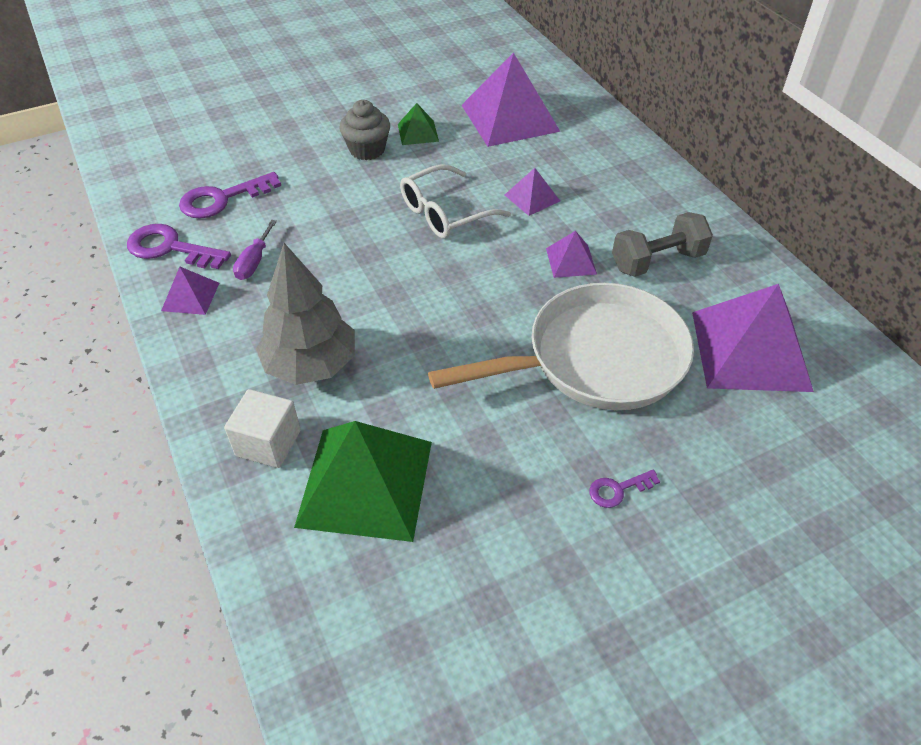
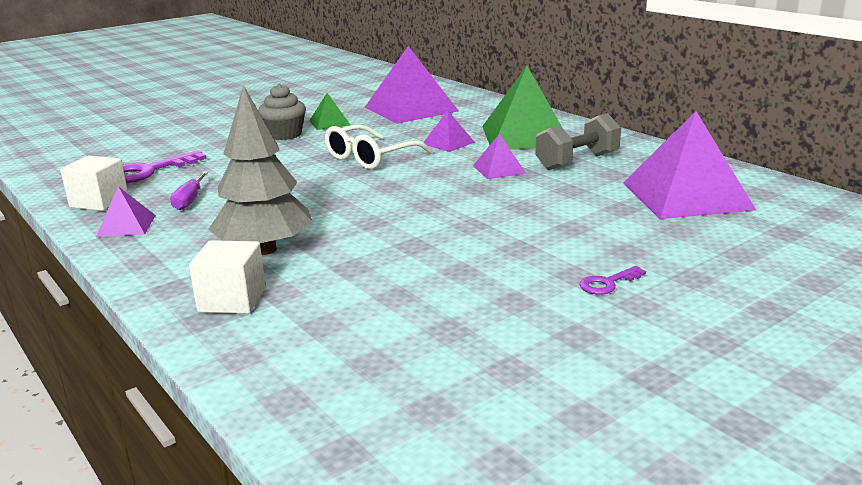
camera: 10 degrees left, 25 degrees down
purple key [127,224,231,269] -> white cube [60,156,128,211]
green pyramid [294,421,432,542] -> green pyramid moved to [482,66,562,150]
white pan [428,283,694,410] -> none

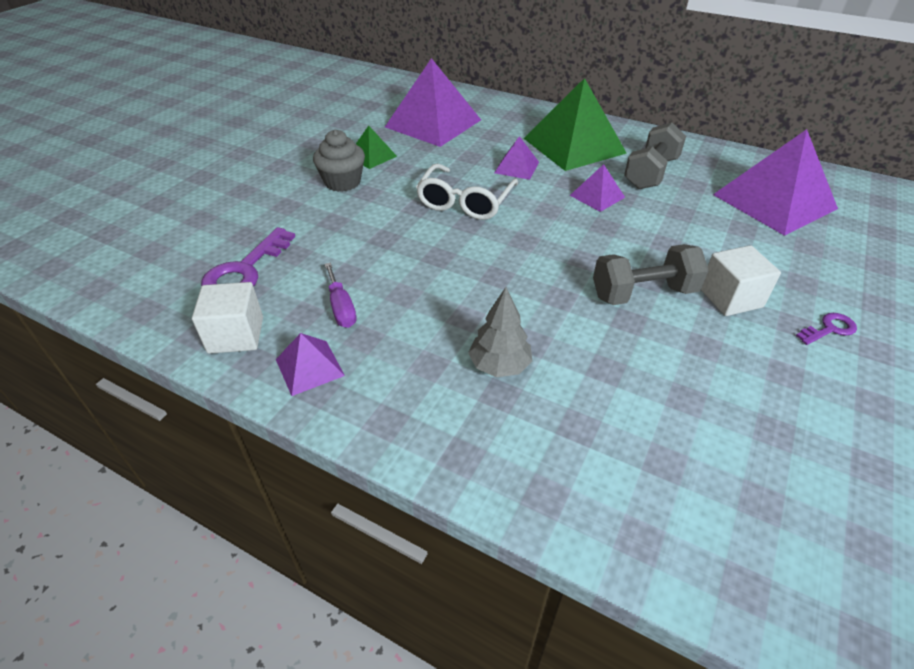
camera: 25 degrees left, 20 degrees up
white cube [189,240,266,314] -> white cube moved to [701,245,781,316]
grey tree [208,85,313,255] -> grey tree [468,287,532,377], size x0.59
purple key [580,266,646,295] -> purple key turned 150 degrees counterclockwise [796,313,857,345]
none -> grey dumbbell [593,244,709,305]

